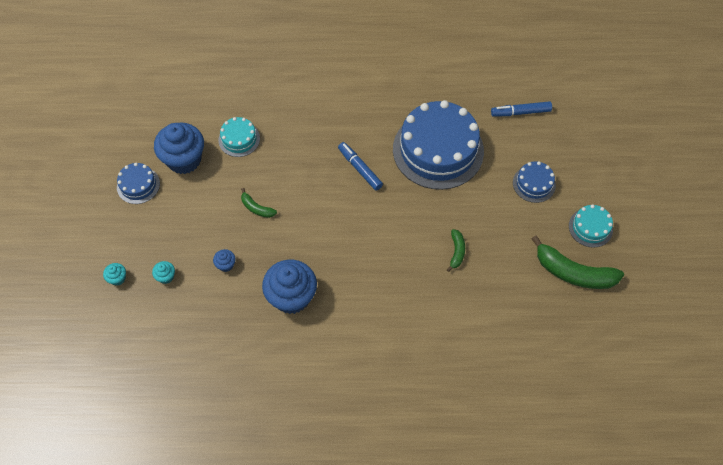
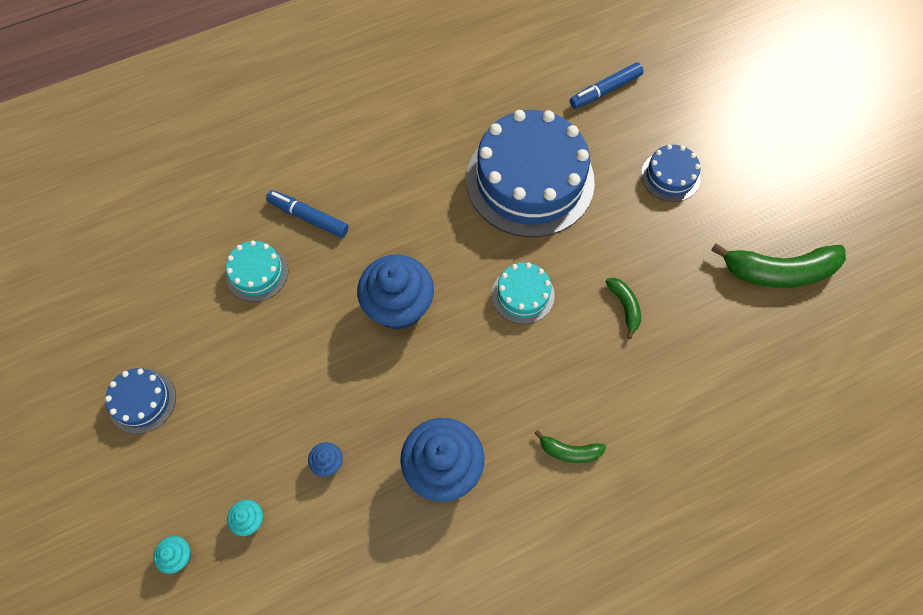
camera: 25 degrees left, 5 degrees up
blue cupcake [154,123,204,174] -> blue cupcake moved to [357,254,434,330]
green banana [241,188,277,218] -> green banana moved to [534,430,606,463]
blue marker [338,142,383,191] -> blue marker moved to [266,190,349,238]
turquoise cake [569,205,613,248] -> turquoise cake moved to [492,262,555,324]

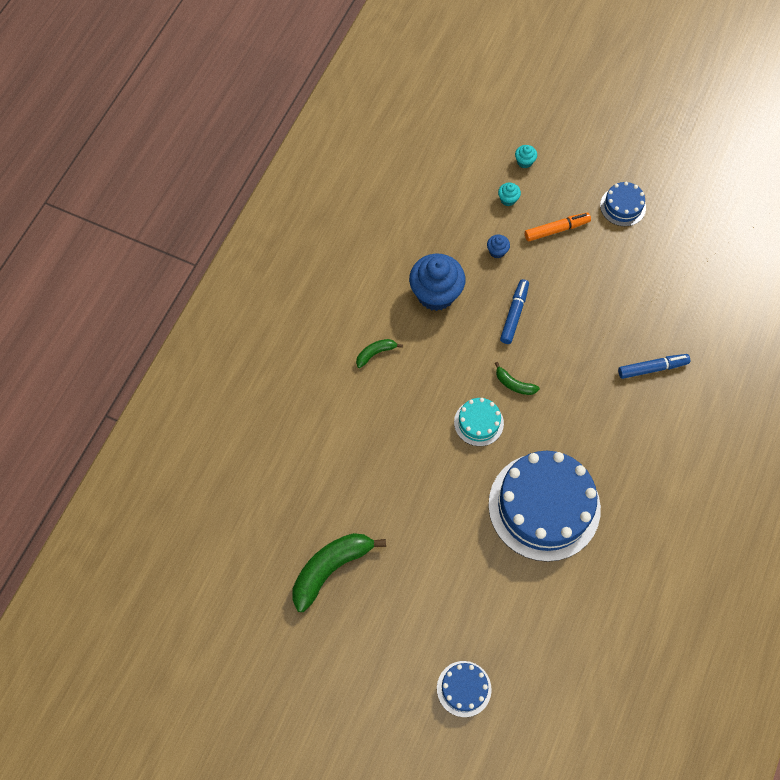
camera: 140 degrees right, 0 degrees up
turquoise cake [226,241,288,302] -> none
blue cupcake [357,254,434,330] -> none
blue marker [570,62,643,109] -> blue marker moved to [500,279,529,344]
green banana [605,278,641,339] -> green banana moved to [495,362,540,395]
blue cake [641,144,701,202] -> blue cake moved to [437,661,492,717]
none -> orange marker [525,213,591,241]

